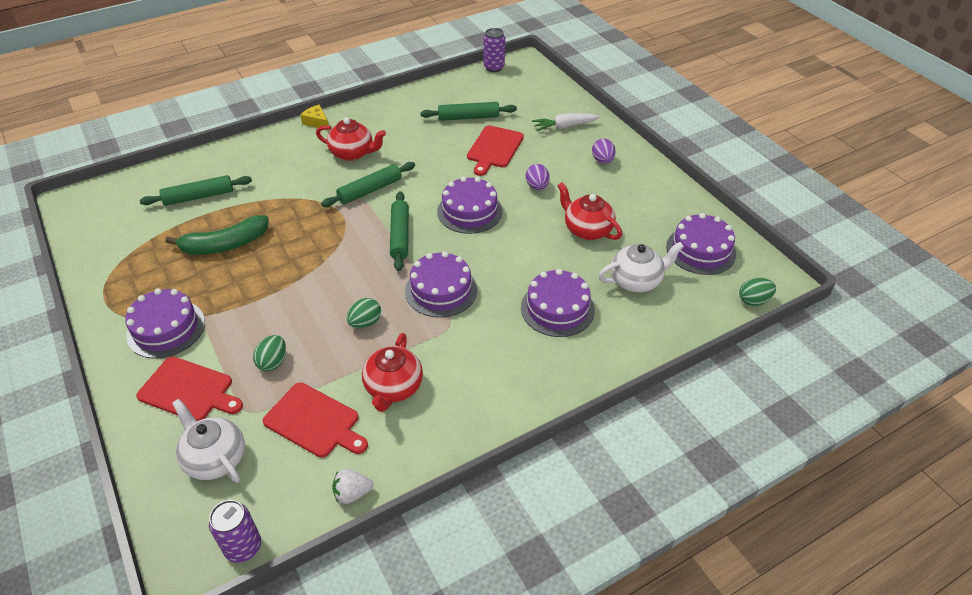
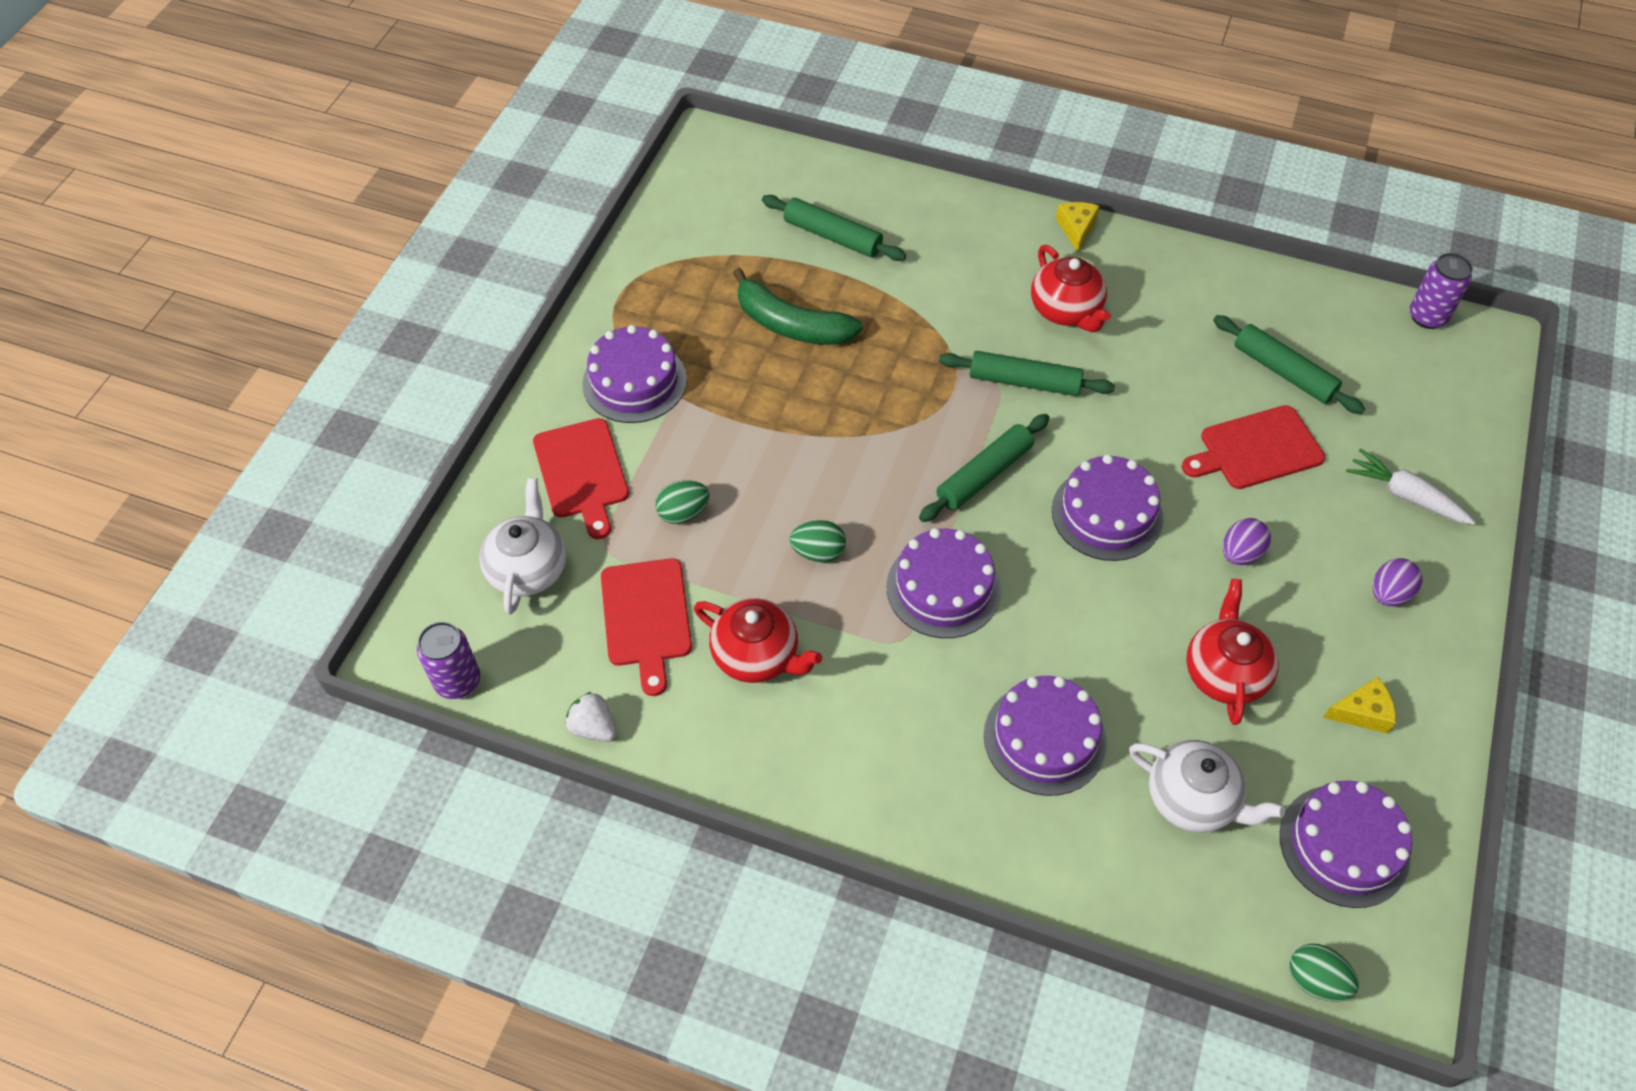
camera: 50 degrees right, 10 degrees up
red teapot [362,333,423,412] -> red teapot turned 120 degrees counterclockwise [694,598,822,683]
none -> yellow cheese [1323,677,1396,734]

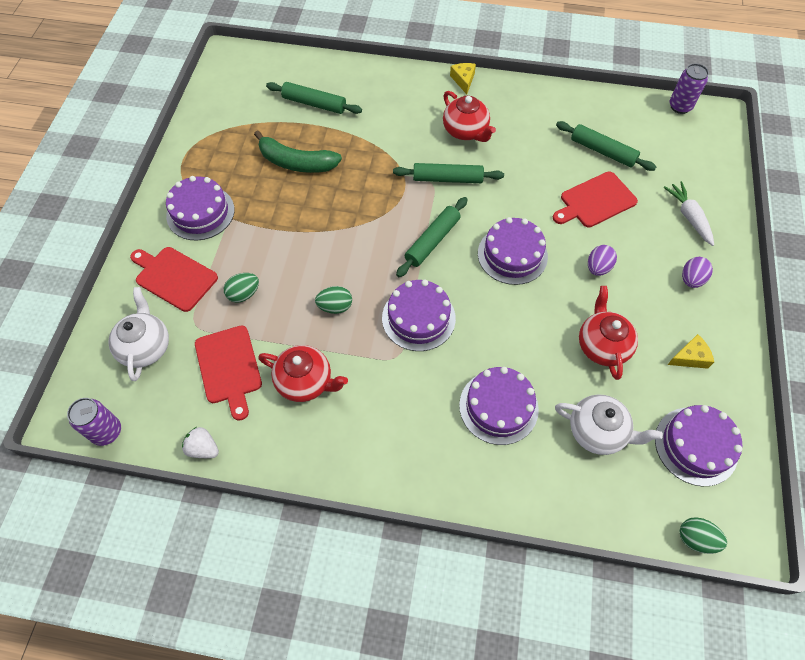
camera: 10 degrees left, 5 degrees up
red cutting board [533,418,629,539] -> red cutting board turned 150 degrees clockwise [130,247,218,312]
white carrot [1346,448,1475,525] -> white carrot turned 45 degrees clockwise [663,181,714,246]

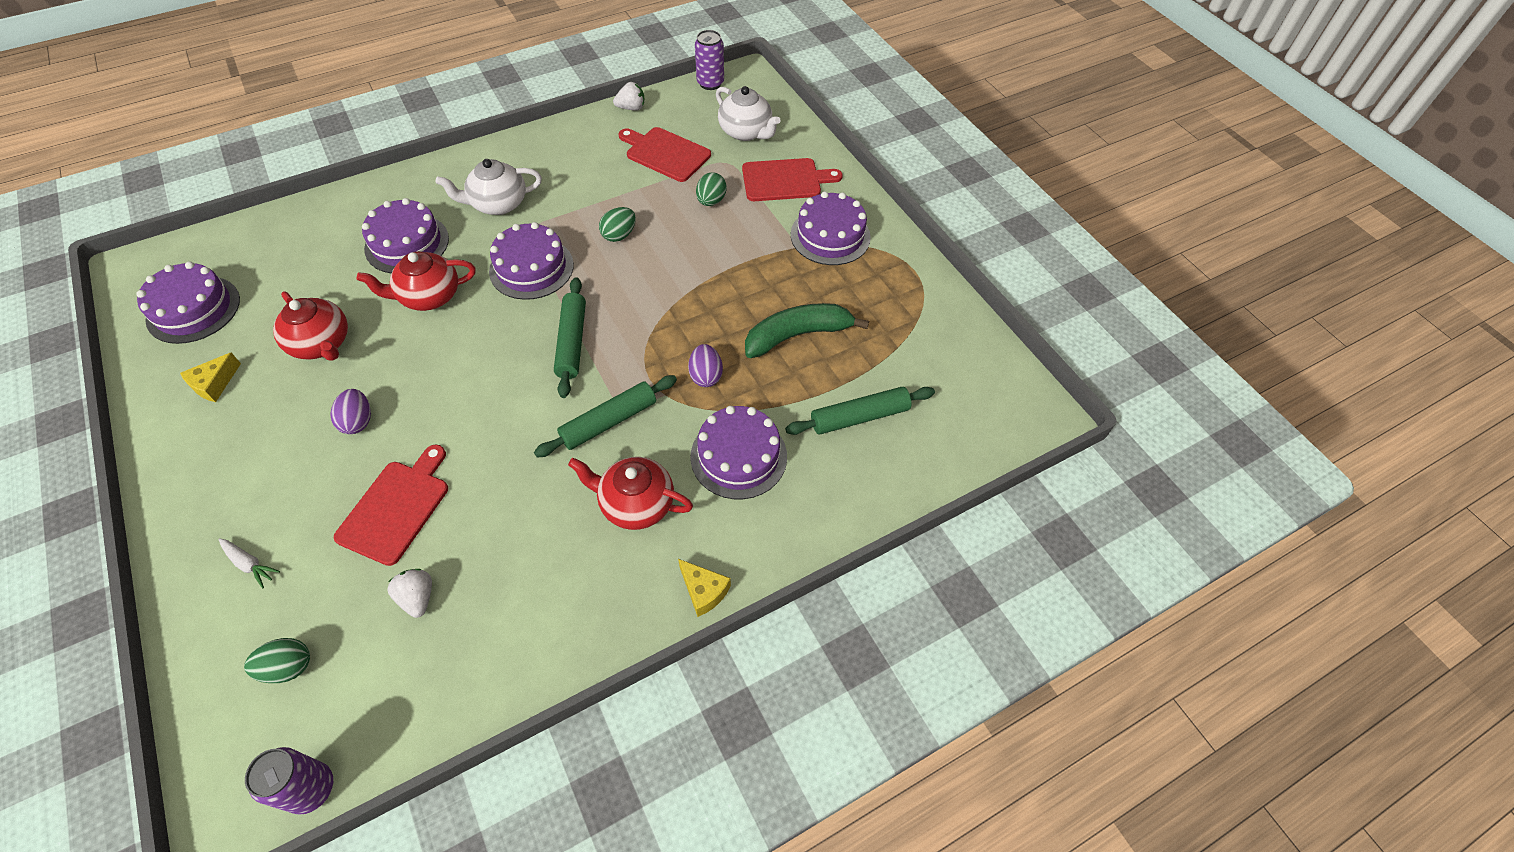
camera: 140 degrees right, 5 degrees down
red teapot [258,345,348,402] -> red teapot moved to [357,251,476,311]
purple cake [478,217,548,285] -> purple cake moved to [690,406,787,499]
white teapot [555,394,663,455] -> white teapot moved to [436,159,542,215]
green rolling pin [556,121,656,171] -> white strawberry [387,569,432,618]
white carrot [663,181,714,246] -> white carrot [218,538,280,588], size x0.64
green egg [680,517,727,554] -> green egg moved to [244,638,310,683]
purple egg [682,257,713,288] -> purple egg moved to [688,344,723,387]

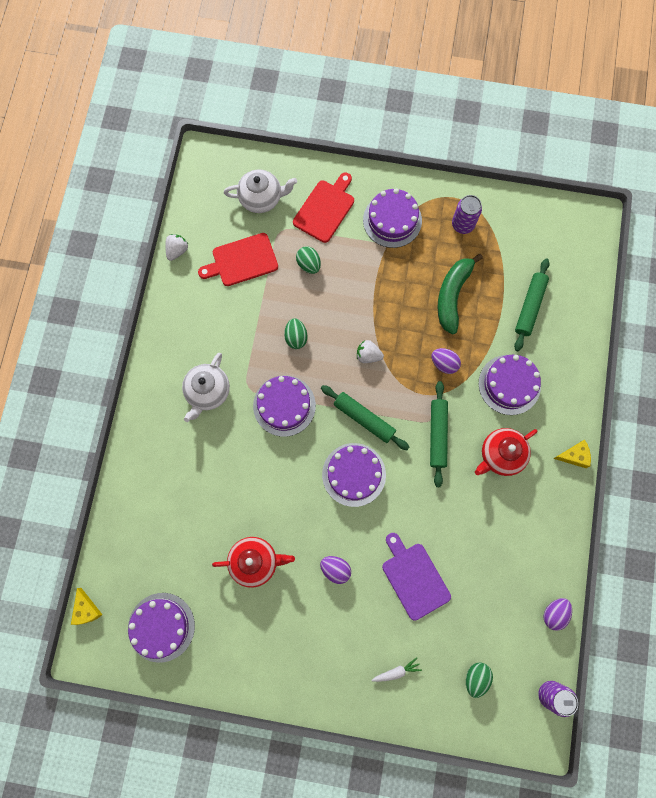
camera: 50 degrees left, 20 degrees up
yellow cheese [180,352,241,402] -> yellow cheese moved to [71,588,103,625]
red cutting board [334,444,448,566] -> purple cutting board [382,533,451,621]
red teapot [357,251,476,311] -> none
purple cake [362,198,449,273] -> purple cake moved to [322,443,386,507]
white strawberry [387,569,432,618] -> white strawberry moved to [357,340,384,363]
purple can [695,30,724,90] -> purple can moved to [452,195,482,234]
none -> purple egg [544,598,572,631]

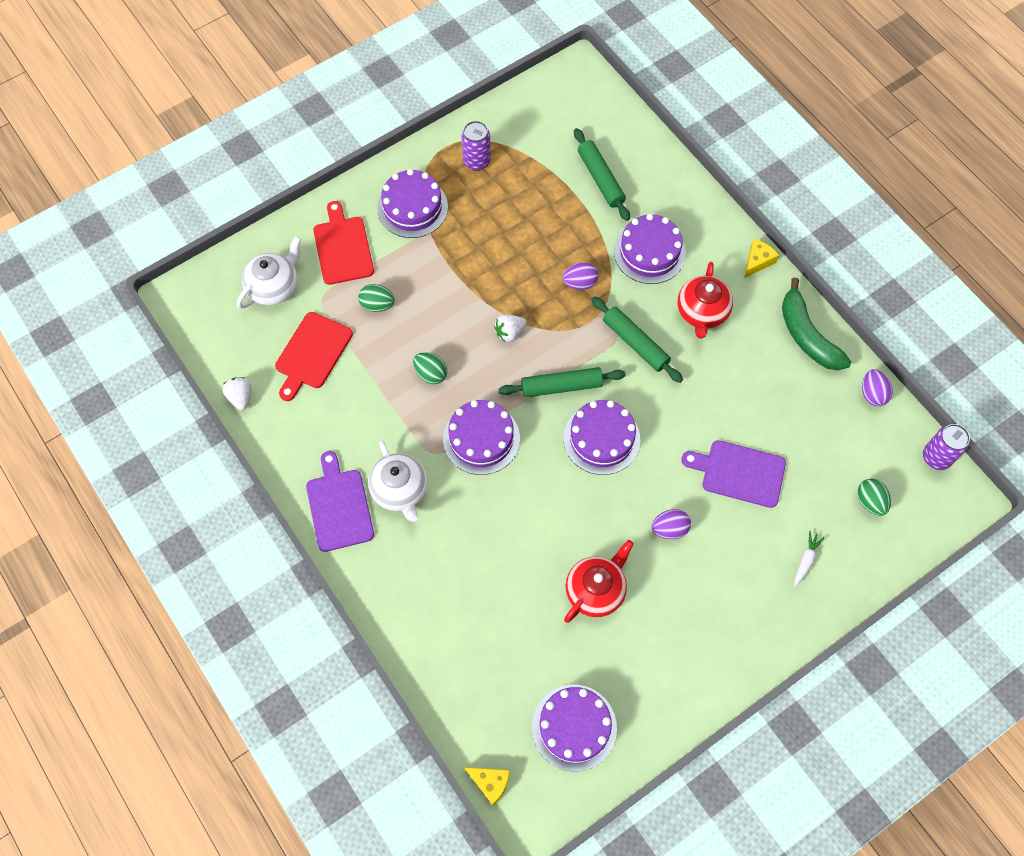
camera: 45 degrees left, 10 degrees down
green banana [437,254,483,334] -> green banana moved to [782,277,851,370]
none -> purple cutting board [306,451,374,552]

